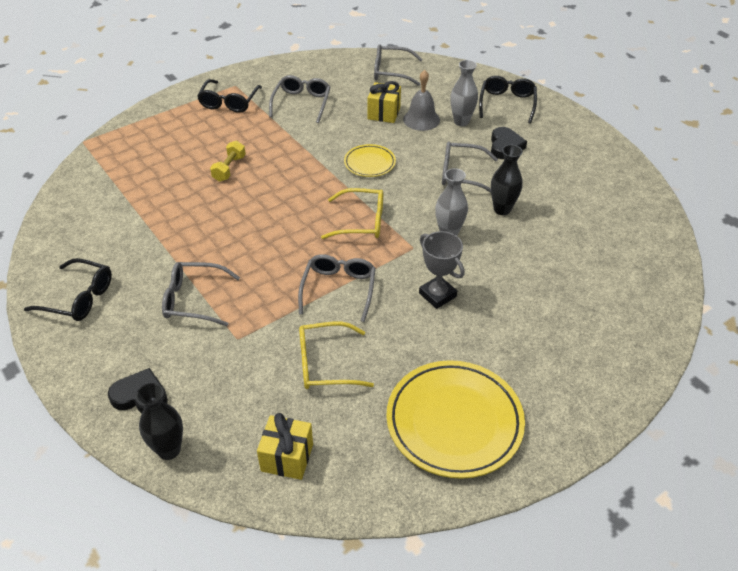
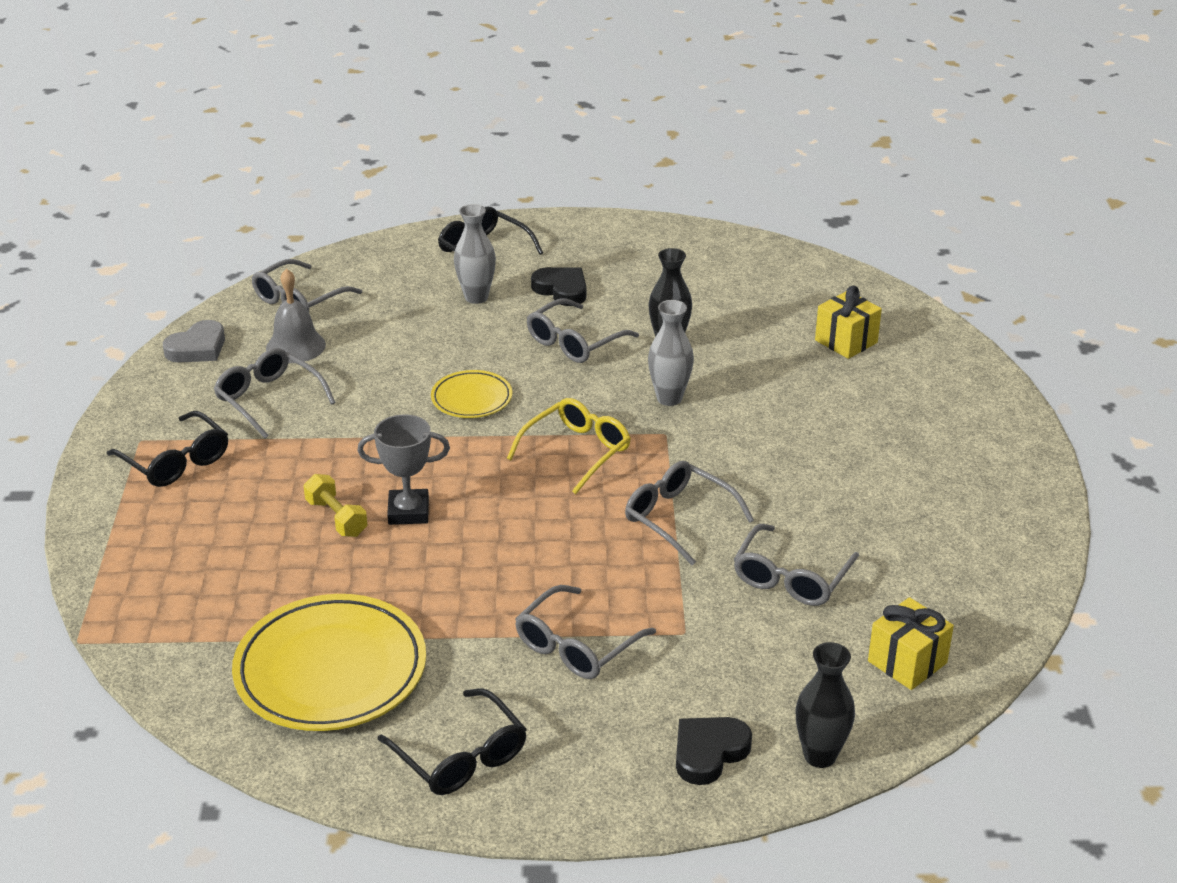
camera: 55 degrees left, 10 degrees down
black glasses [24,258,112,321] -> black glasses turned 90 degrees clockwise [378,689,527,795]
yellow glasses [299,322,374,389] -> grey glasses [733,524,859,606]
yellow gift [368,81,401,123] -> yellow gift moved to [815,286,882,359]
yellow plate [386,360,525,479] -> yellow plate moved to [232,594,426,731]
grey bell [403,70,440,131] -> grey bell moved to [266,268,326,363]
grey trophy [419,231,465,309] -> grey trophy moved to [357,414,450,525]
none -> grey heart [163,320,225,363]

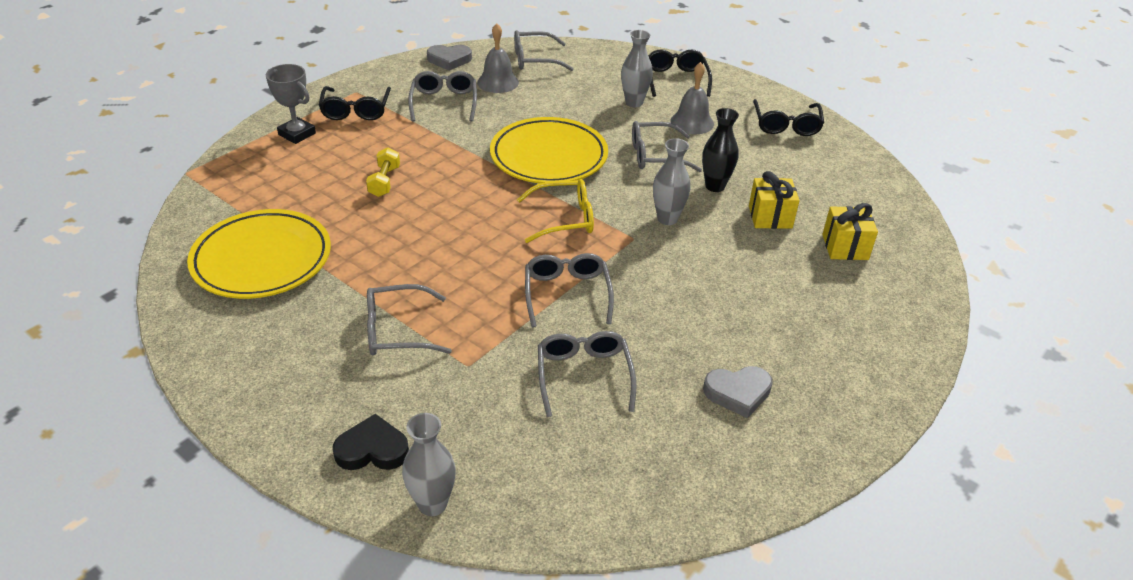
camera: 40 degrees right, 5 degrees up
grey trophy [357,414,450,525] -> grey trophy moved to [266,64,316,144]
black glasses [378,689,527,795] -> black glasses moved to [753,99,824,136]
yellow plate [431,370,512,418] -> yellow plate [490,117,608,183], size x1.93
black heart [531,267,586,306] -> grey bell [670,62,714,134]
grey glasses [733,524,859,606] -> grey glasses turned 105 degrees clockwise [538,331,637,417]
black vase [795,642,855,768] -> grey vase [402,413,456,516]
yellow gift [868,597,954,690] -> yellow gift moved to [749,171,800,229]
none -> grey heart [703,366,773,418]

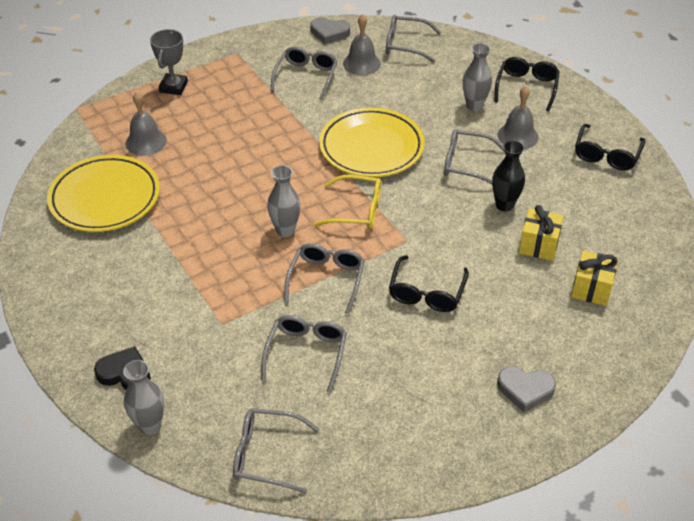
camera: 20 degrees right, 5 degrees up
grey trophy [266,64,316,144] -> grey trophy turned 45 degrees clockwise [150,29,188,95]
black glasses [318,86,391,120] -> black glasses moved to [389,255,469,312]
yellow dumbbell [366,147,400,197] -> none
grey glasses [367,284,452,356] -> grey glasses moved to [233,408,320,494]
grey vase [653,138,690,225] -> grey vase moved to [267,165,301,237]
grey heart [703,366,773,418] -> grey heart moved to [497,366,556,412]
none -> grey bell [125,92,167,156]

